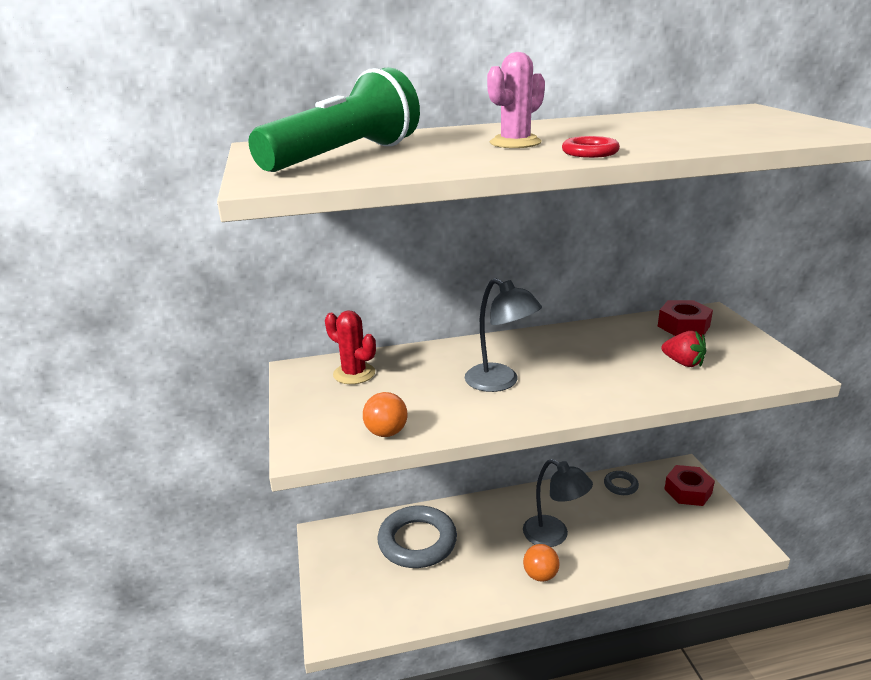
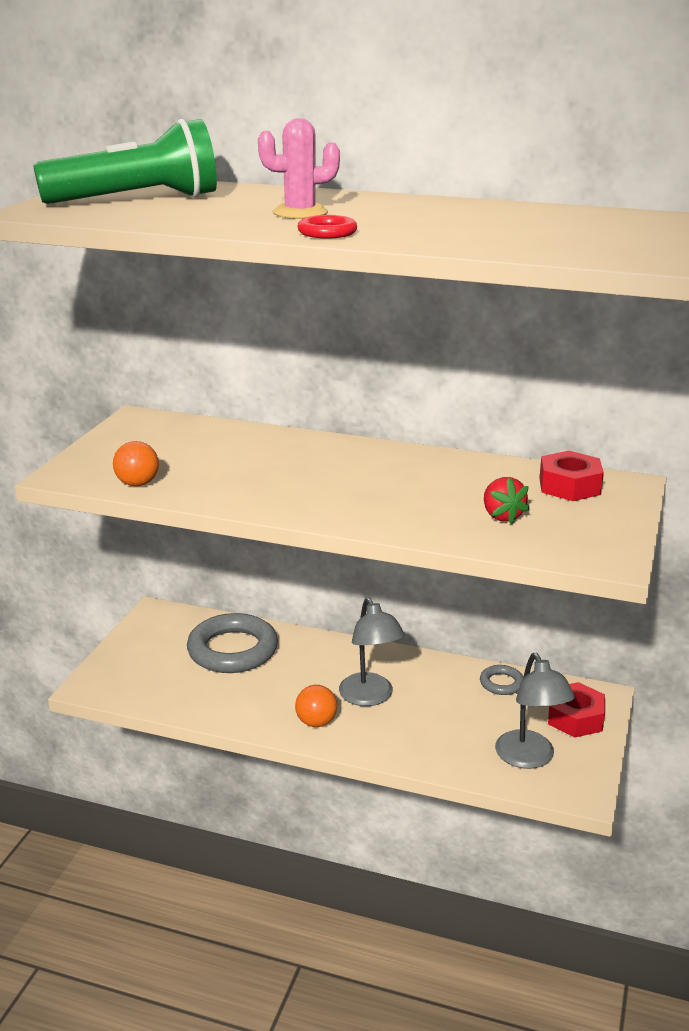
camera: 30 degrees right, 0 degrees up
red cactus [325,310,376,384] -> none
grey lamp [465,278,542,392] -> grey lamp moved to [495,653,575,769]

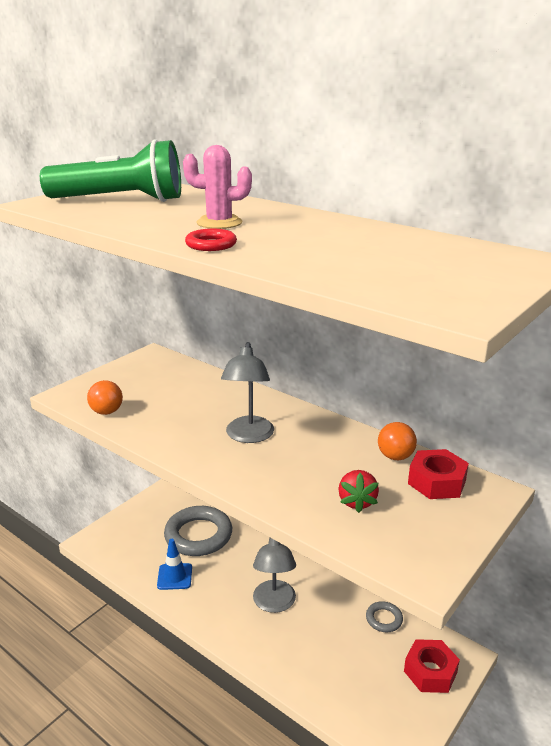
camera: 20 degrees right, 0 degrees up
orange ball [295,685,337,727] -> orange ball moved to [378,422,417,460]
grey lamp [495,653,575,769] -> grey lamp moved to [221,342,274,443]
none -> blue traffic cone [157,539,192,590]

